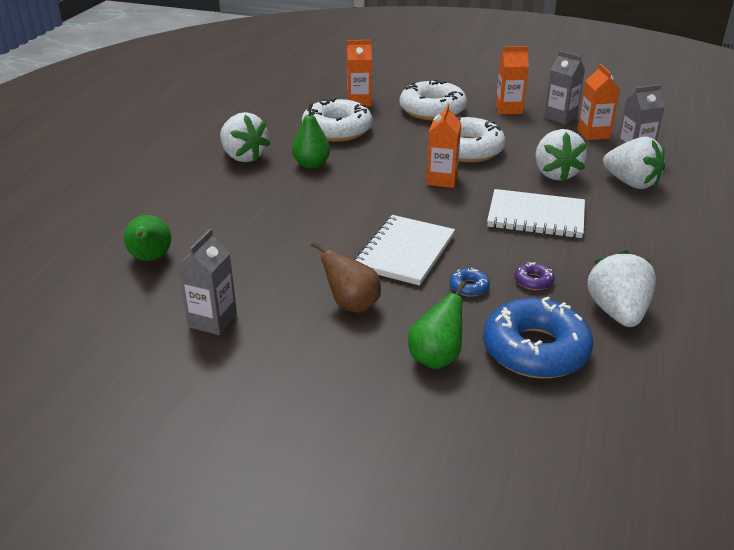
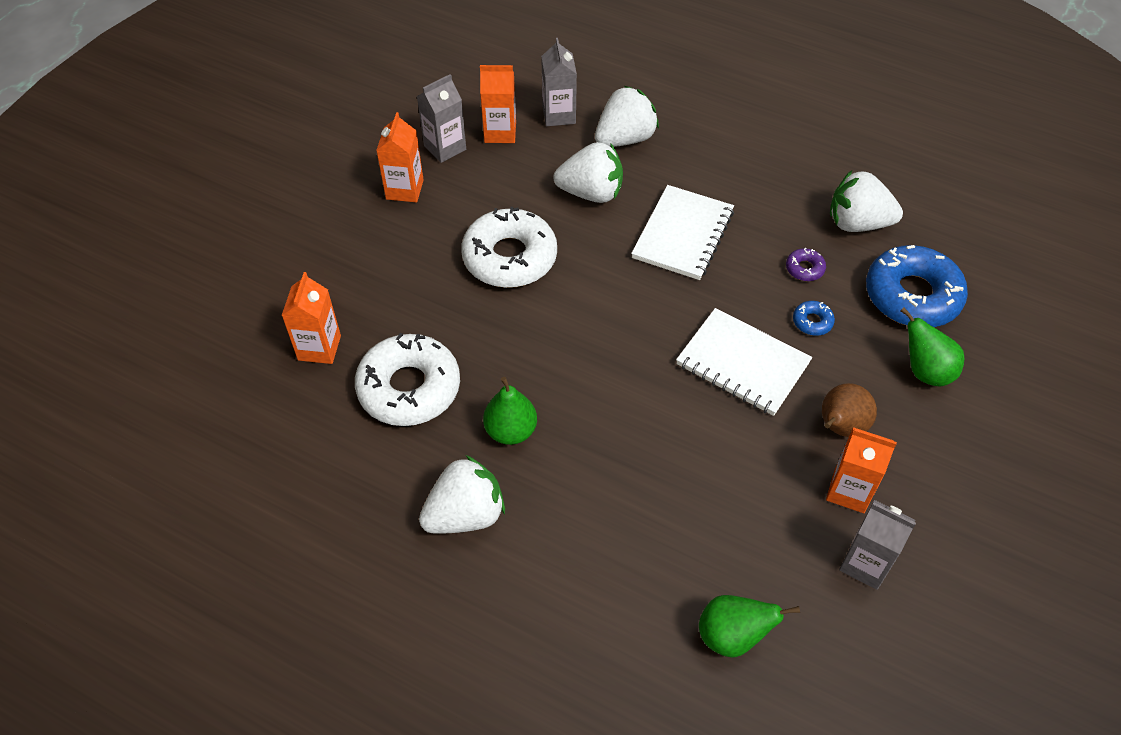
camera: 80 degrees left, 20 degrees up
white donut [400,79,467,121] -> none
orange carton [426,104,461,188] -> orange carton moved to [826,427,897,513]

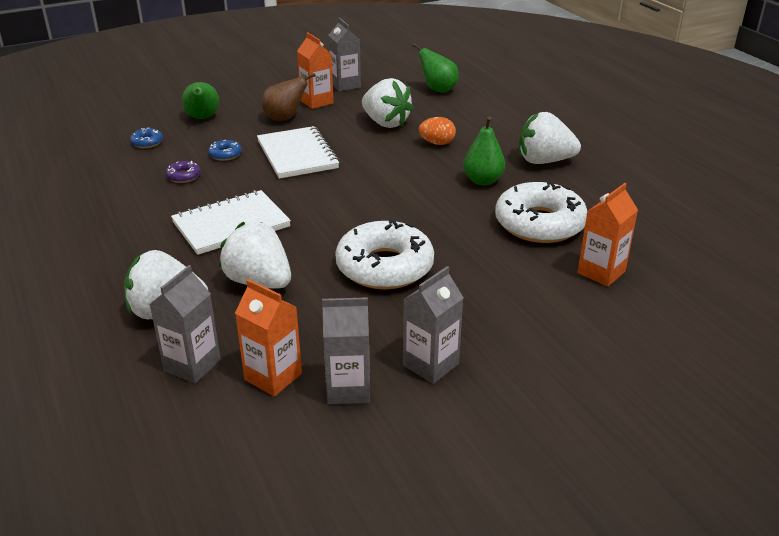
camera: 145 degrees left, 20 degrees down
orange carton [376,112,424,202] -> grey carton [403,266,464,384]
white strawberry [830,170,903,232] -> white strawberry moved to [362,78,414,128]
blue donut [866,245,968,327] -> blue donut [130,128,163,148], size x0.41
none -> orange egg [419,117,456,145]

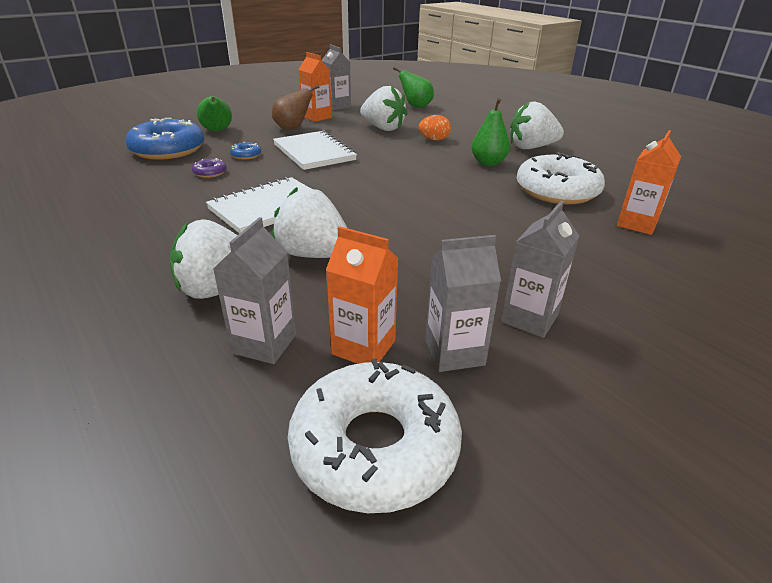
camera: 10 degrees left, 0 degrees up
blue donut [130,128,163,148] -> blue donut [125,118,204,160], size x2.43
white donut [335,218,434,289] -> white donut moved to [288,358,462,513]

